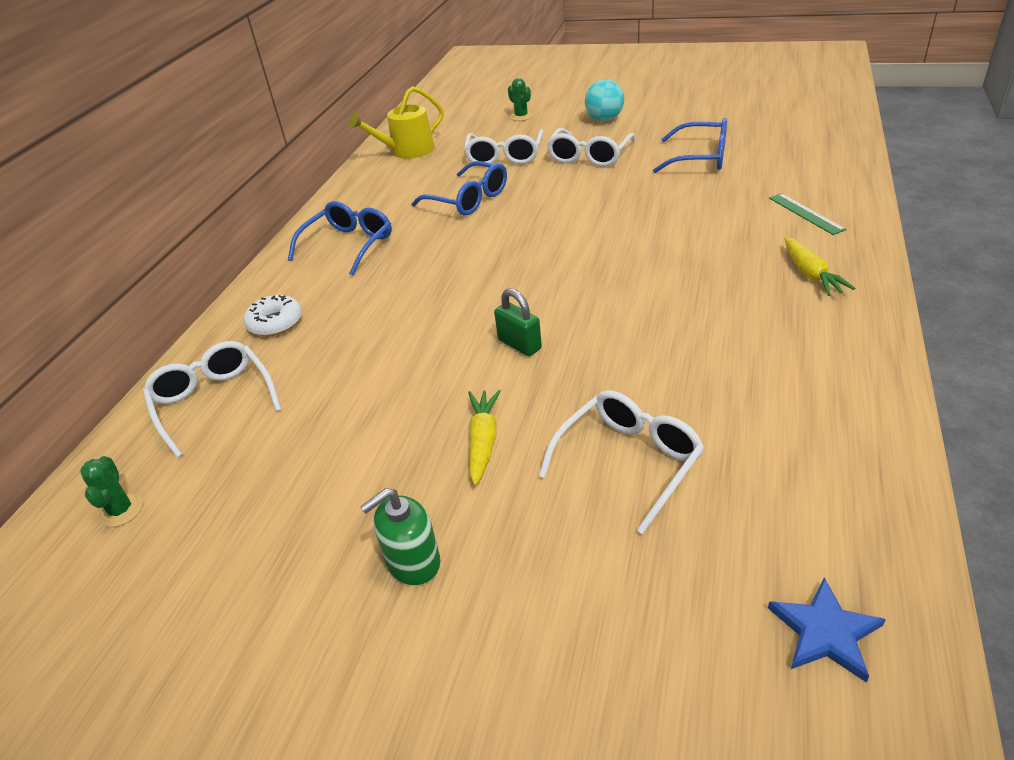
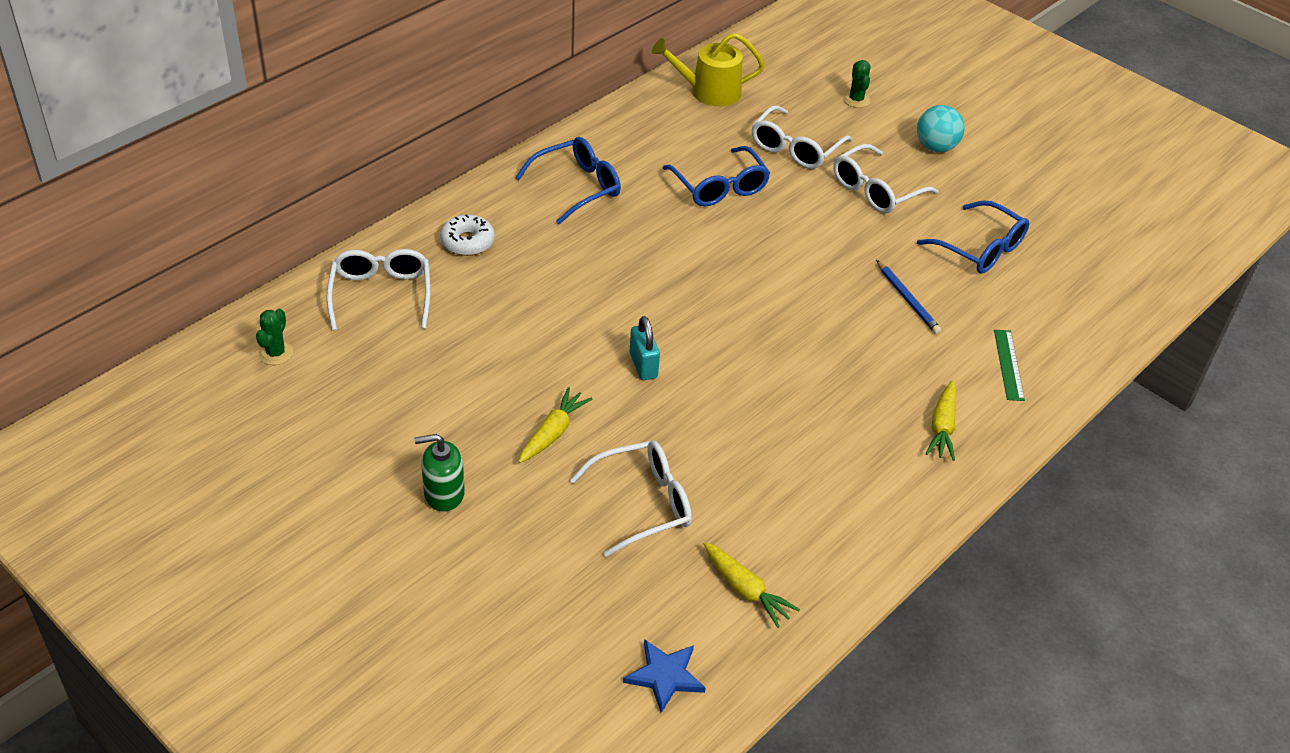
camera: 20 degrees right, 5 degrees up
green padlock [494,288,542,356] -> turquoise padlock [630,316,660,380]
none -> yellow carrot [703,542,800,628]
none -> blue pencil [876,260,942,334]

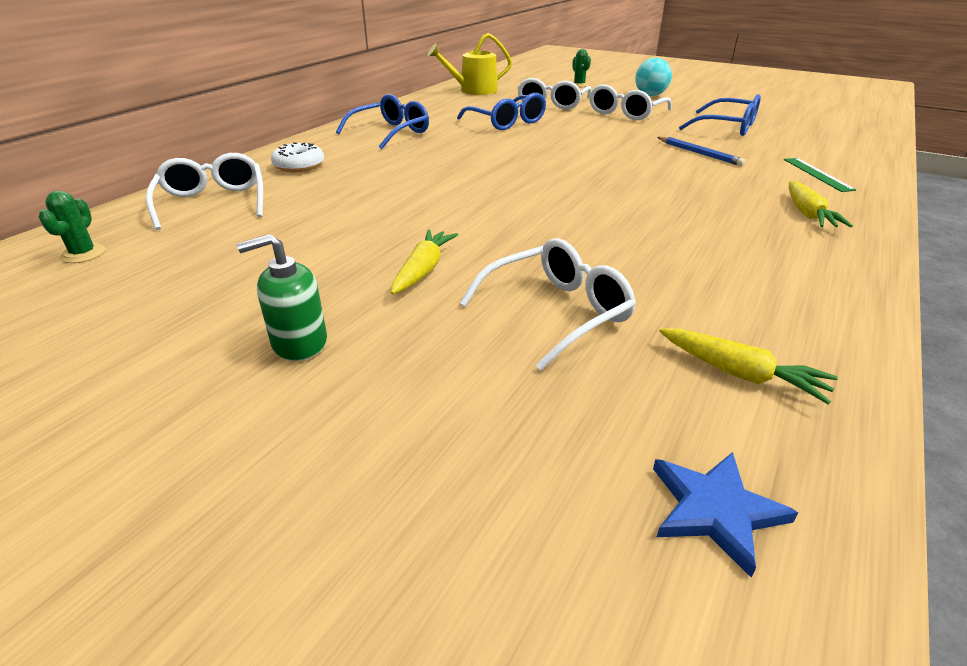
camera: 10 degrees left, 10 degrees down
turquoise padlock [630,316,660,380] -> none

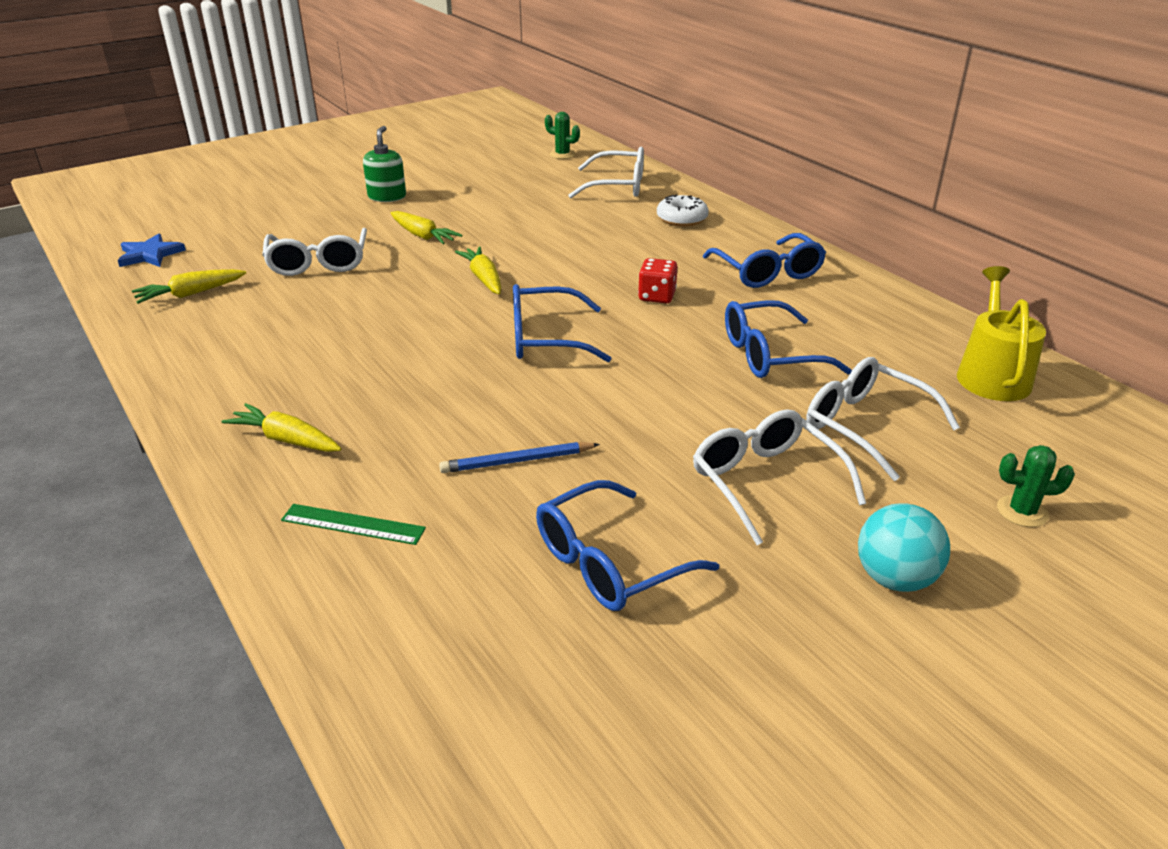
camera: 115 degrees right, 0 degrees up
none -> yellow carrot [455,246,501,294]
none -> blue glasses [513,284,612,362]
none -> red dice [638,258,678,303]

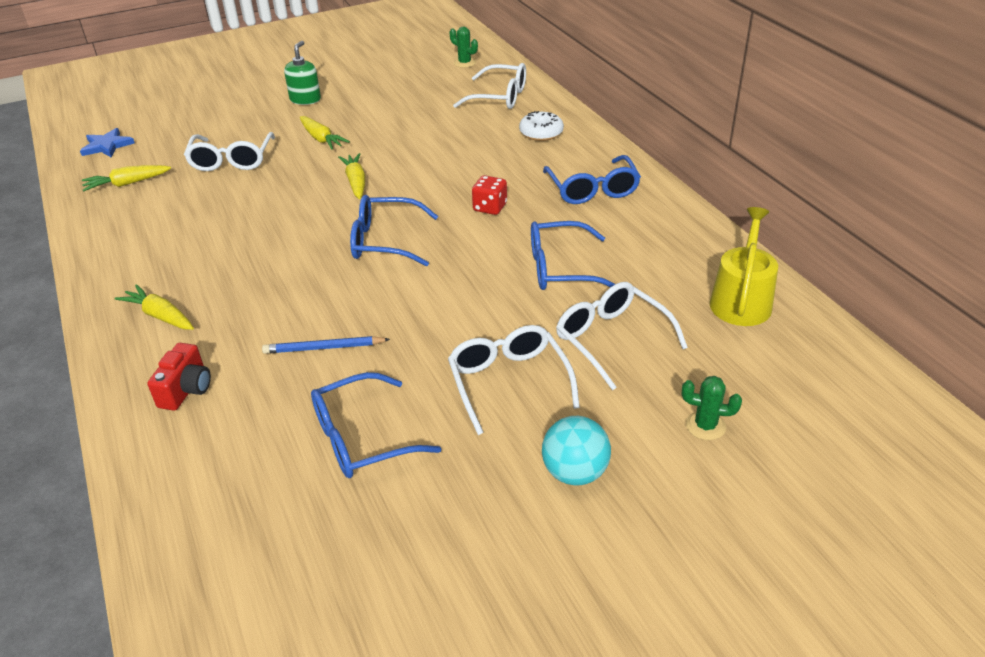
camera: 10 degrees right, 5 degrees up
green ruler [281,504,426,545] -> red camera [147,343,211,411]

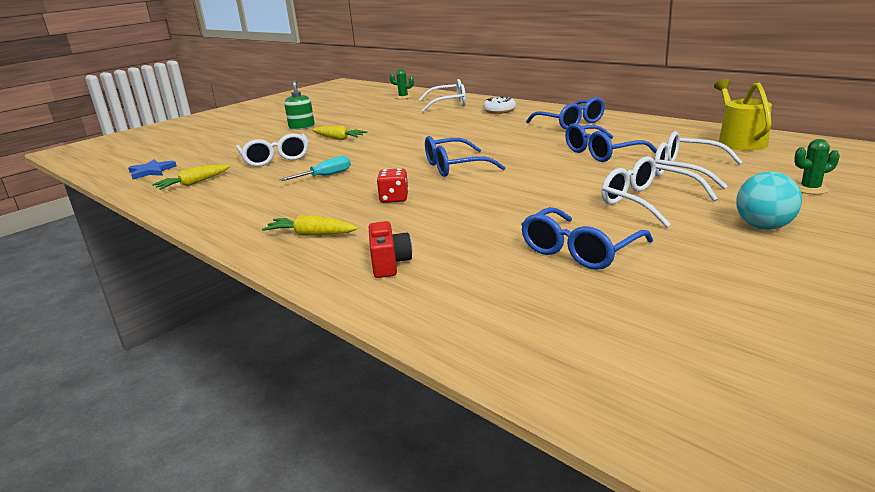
camera: 20 degrees left, 15 degrees down
blue pencil [262,336,390,354] -> none
yellow carrot [338,153,365,199] -> none
red dice [472,175,507,215] -> red dice moved to [377,168,409,203]
none -> turquoise screwdriver [279,156,351,181]

